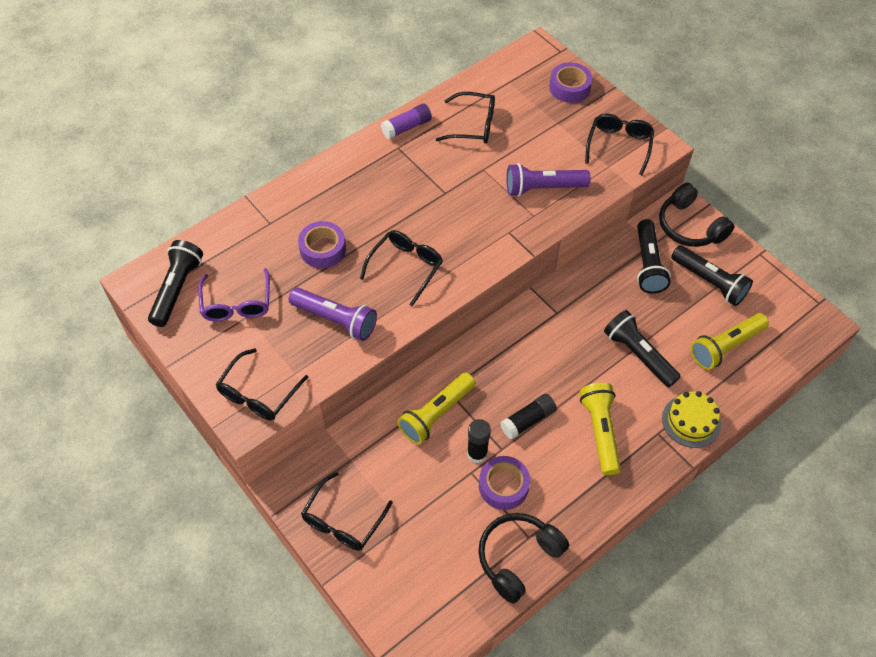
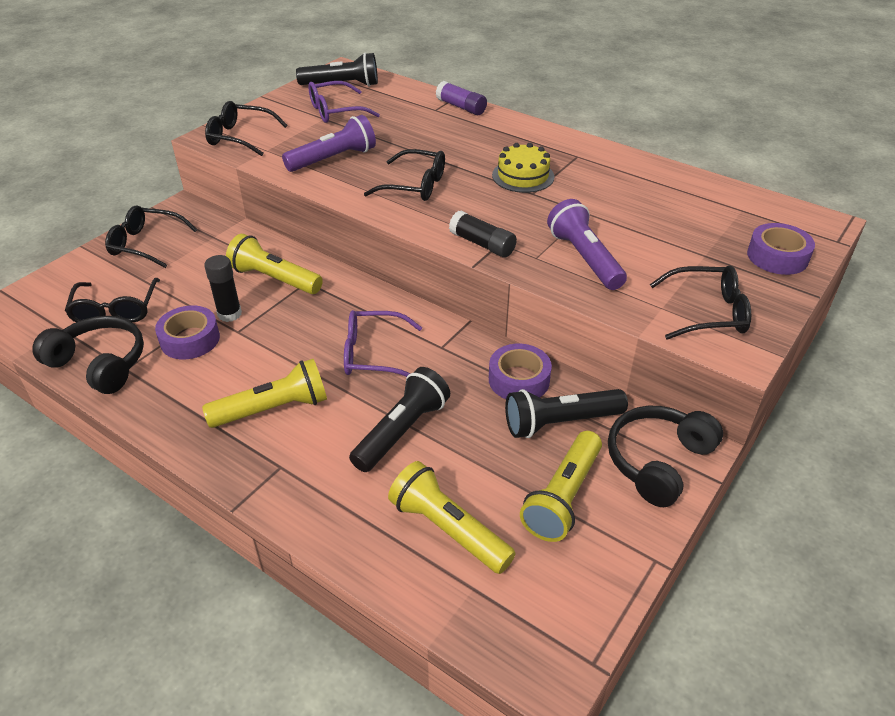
camera: 75 degrees right, 15 degrees down
purple flashlight [289,288,377,341] -> purple flashlight turned 135 degrees counterclockwise [282,115,376,172]
purple tape [298,221,346,268] -> purple tape moved to [489,344,552,399]
purple glue stick [381,103,432,140] -> purple glue stick moved to [436,81,487,115]
black glasses [436,92,495,144] -> black glasses moved to [65,278,160,322]
black glue stick [500,394,557,440] -> black glue stick moved to [449,211,517,257]
yellow cake [662,391,721,448] -> yellow cake moved to [492,143,555,193]
black flashlight [671,245,753,306] -> yellow flashlight [520,431,602,542]
none -> purple glasses [344,310,422,377]

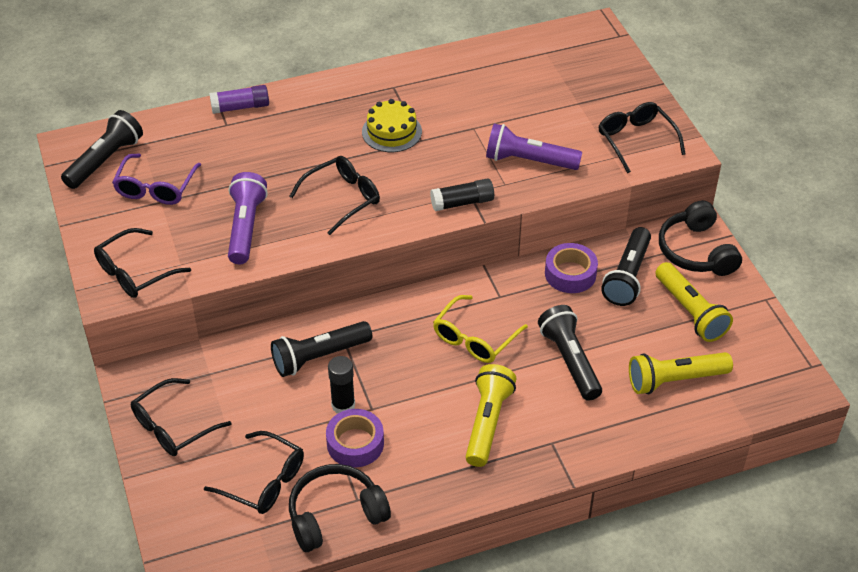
camera: 55 degrees left, 5 degrees up
yellow flashlight [226,234,323,294] -> black flashlight [271,321,372,377]
purple glasses [344,310,422,377] -> yellow glasses [433,295,528,363]
black glasses [650,265,751,340] -> black glasses turned 60 degrees counterclockwise [598,102,686,174]
purple tape [747,223,815,275] -> none

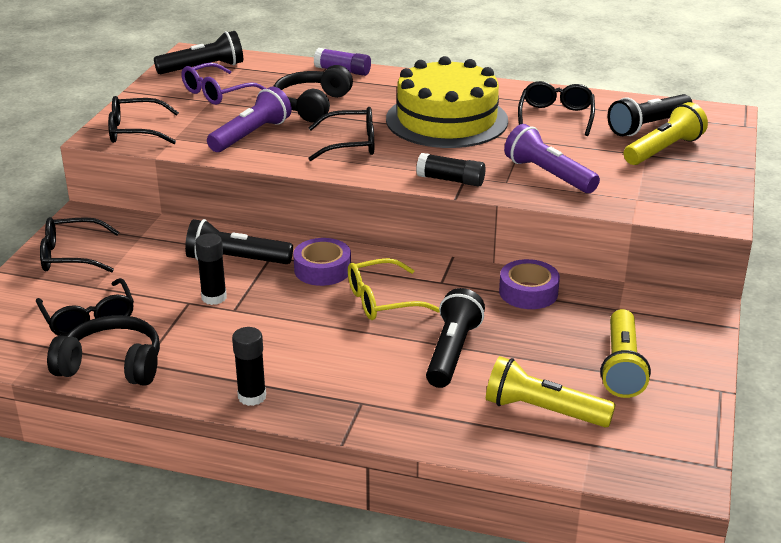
camera: 35 degrees right, 15 degrees down
purple tape [326,409,384,467] -> purple tape moved to [293,238,351,286]
yellow cake [362,99,422,152] -> yellow cake [386,56,508,148], size x1.97
yellow flashlight [466,364,517,467] -> yellow flashlight moved to [624,102,708,165]
black glasses [598,102,686,174] -> black glasses moved to [518,81,595,136]
black flashlight [601,227,651,306] -> black flashlight moved to [607,94,693,136]
black headphones [659,200,742,276] -> black headphones moved to [273,65,353,122]
none -> black glue stick [232,327,266,406]

